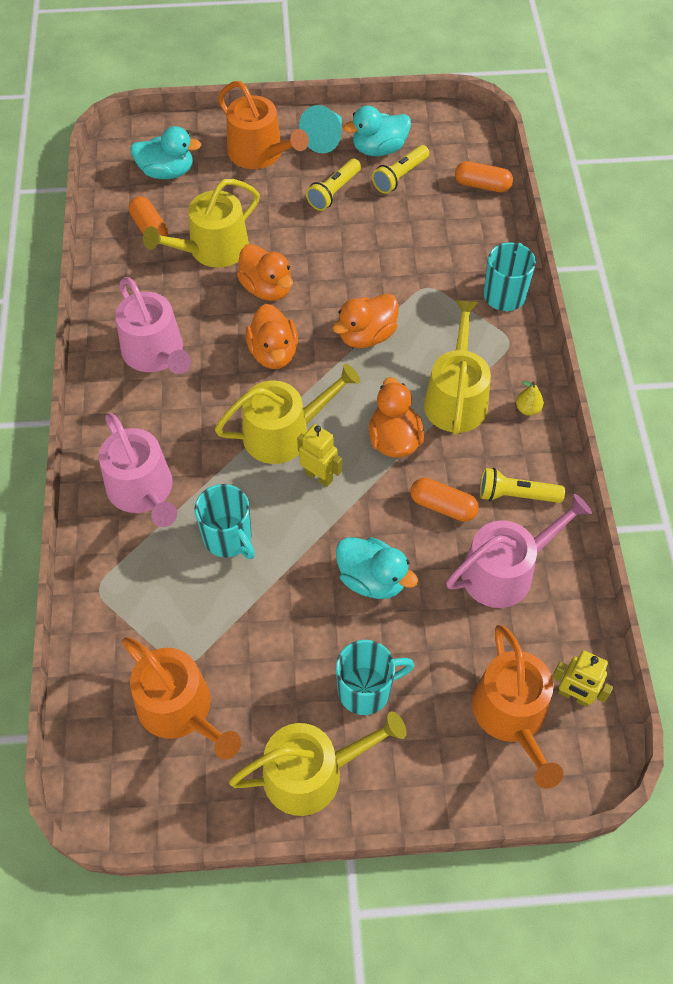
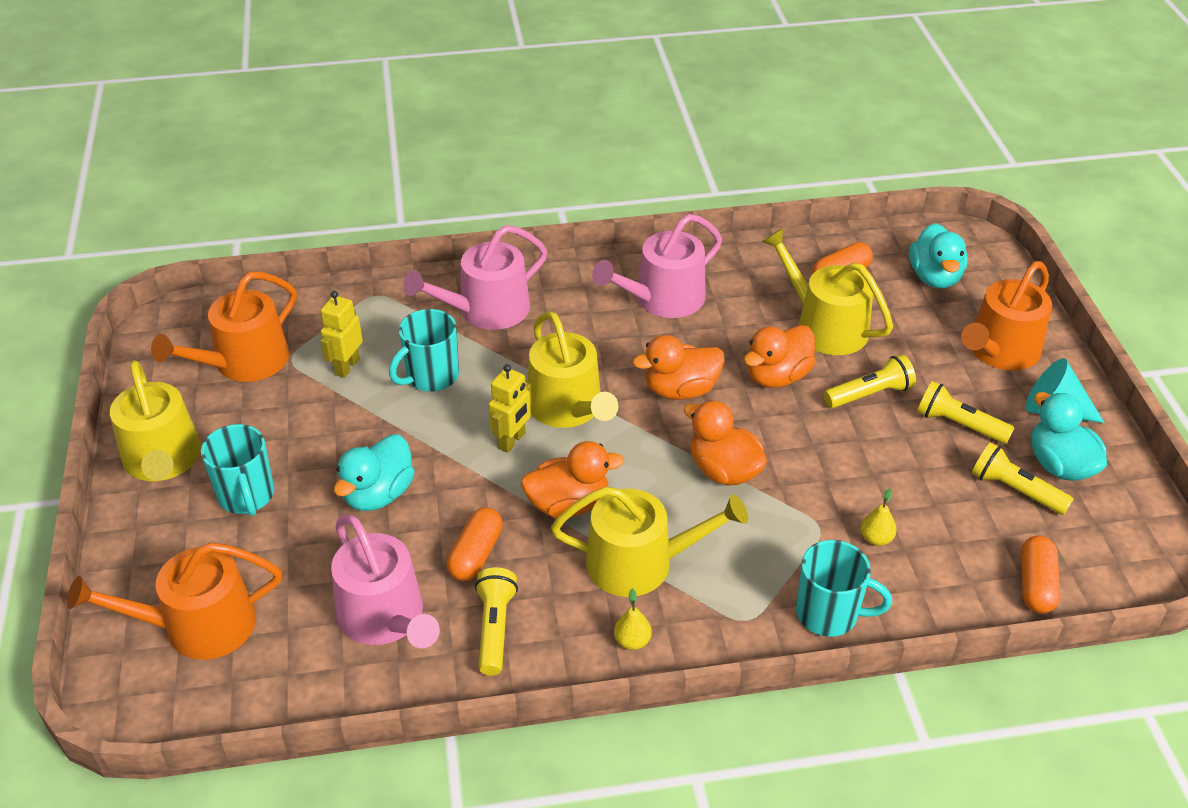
camera: 85 degrees right, 15 degrees down
yellow robot [552,650,613,707] -> yellow robot moved to [320,291,363,378]
none -> yellow flashlight [824,354,916,408]
none -> yellow pear [861,488,897,546]

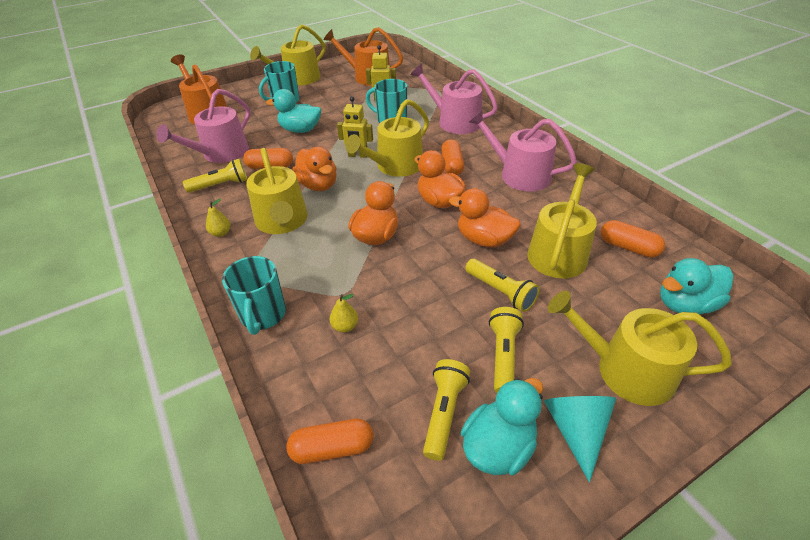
camera: 70 degrees right, 0 degrees up
orange watering can [961,261,1052,371] -> yellow watering can [548,291,732,406]
none -> orange capsule [441,139,464,175]

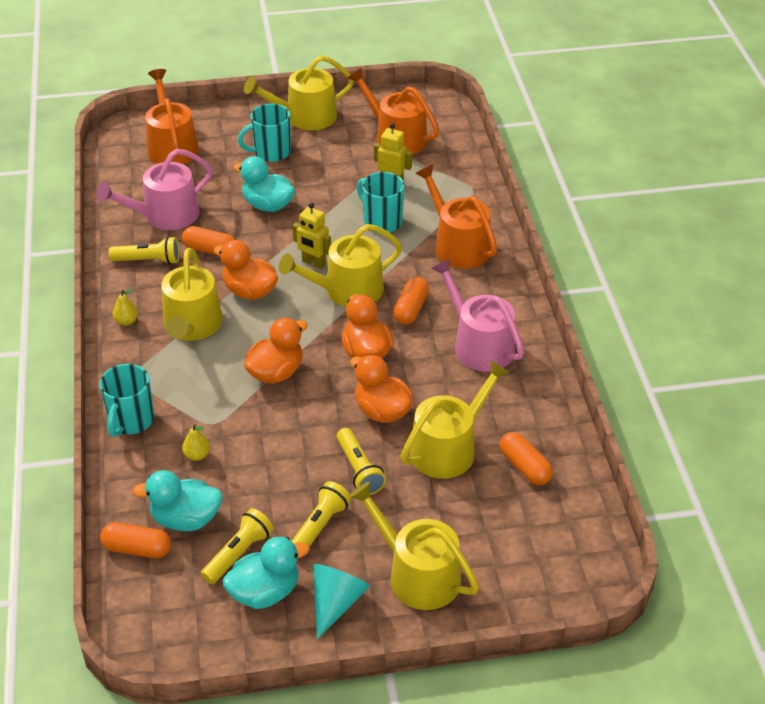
camera: 20 degrees right, 0 degrees up
orange duck [292,147,337,191] -> orange duck turned 135 degrees clockwise [214,240,278,300]
pink watering can [410,64,498,134] -> orange watering can [415,165,497,269]
turquoise duck [660,258,733,315] -> turquoise duck moved to [133,470,223,531]

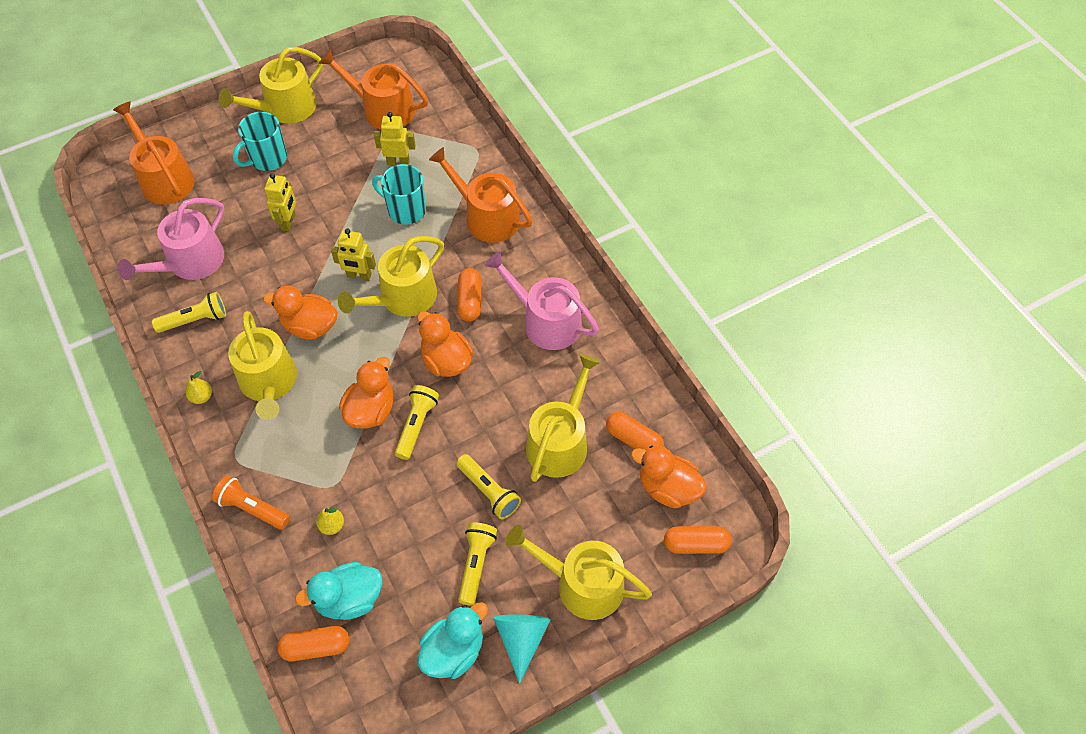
camera: 20 degrees left, 15 degrees up
turquoise mug [99,364,154,437] -> orange flashlight [212,475,290,530]
orange capsule [182,226,235,255] -> orange capsule moved to [664,526,732,554]
yellow flashlight [201,508,273,584] -> yellow flashlight moved to [395,385,439,460]
turquoise duck [233,156,295,212] -> yellow robot [264,173,296,231]
orange duck [350,355,413,423] -> orange duck moved to [631,446,707,508]

